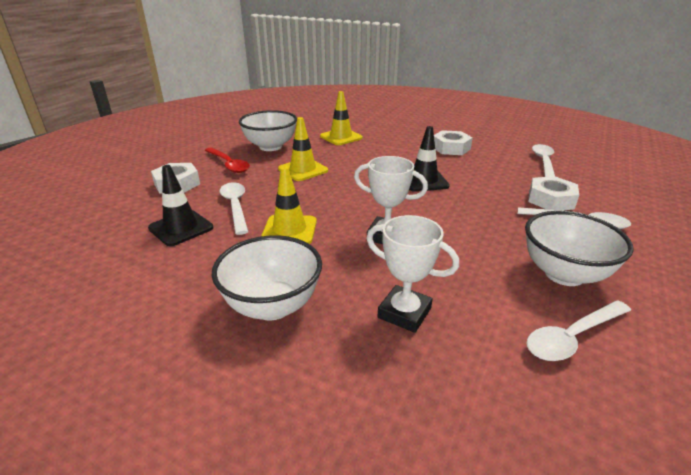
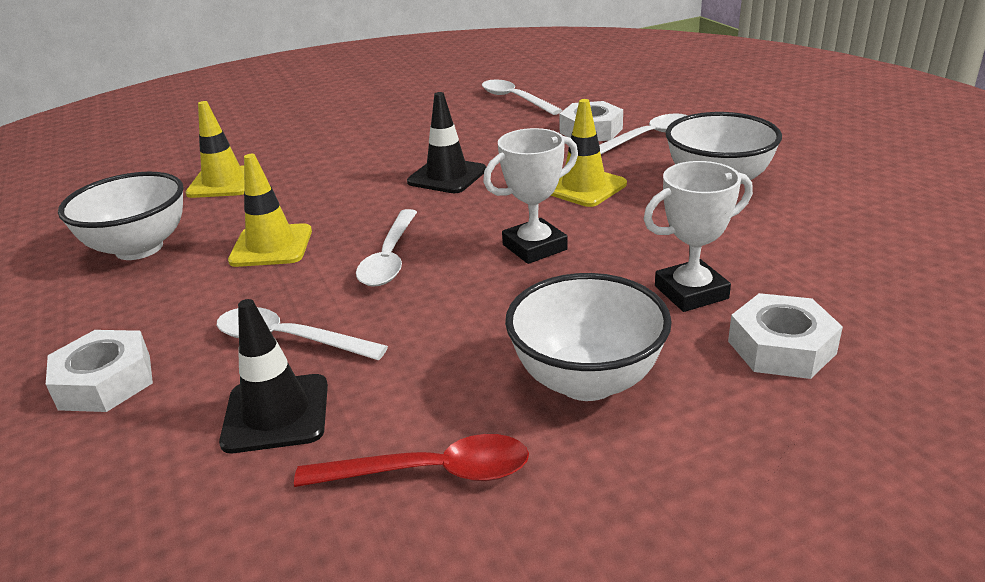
camera: 50 degrees left, 0 degrees up
red spoon [204,148,250,173] -> red spoon moved to [294,434,529,487]
yellow traffic cone [261,167,317,244] -> yellow traffic cone moved to [551,99,627,207]
white nut [434,130,473,155] -> white nut moved to [728,293,843,379]
white spoon [527,300,631,361] -> white spoon moved to [356,209,417,287]

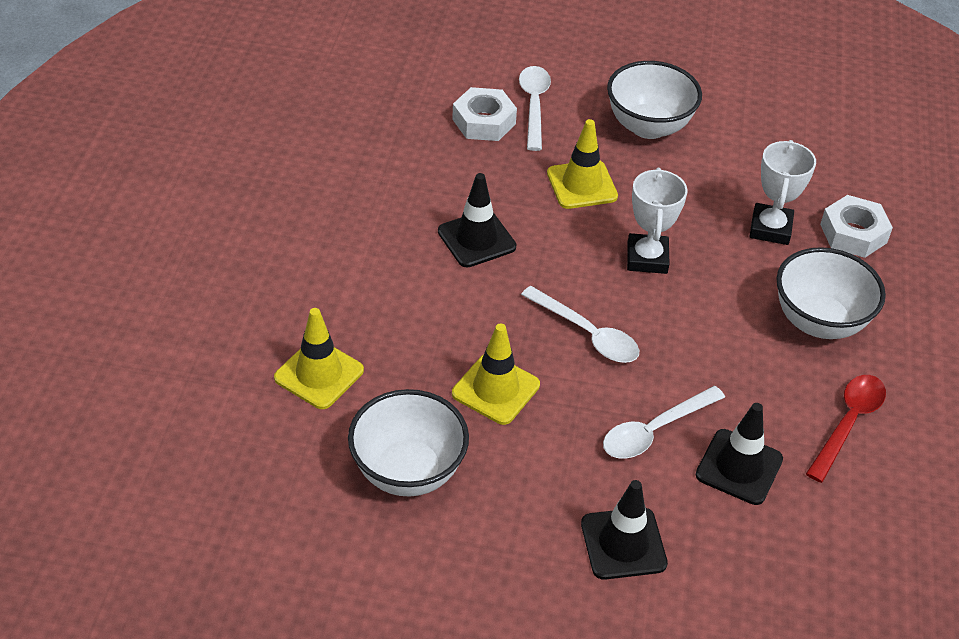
camera: 60 degrees left, 15 degrees up
white nut [46,330,153,412] -> black traffic cone [581,480,668,580]
white spoon [482,80,562,115] -> none

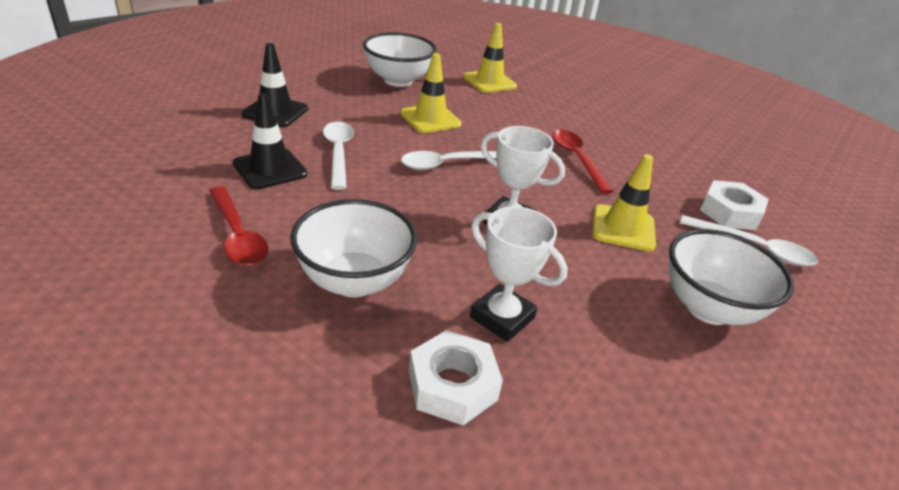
camera: 115 degrees right, 10 degrees down
black traffic cone [438,173,516,268] -> red spoon [552,129,614,194]

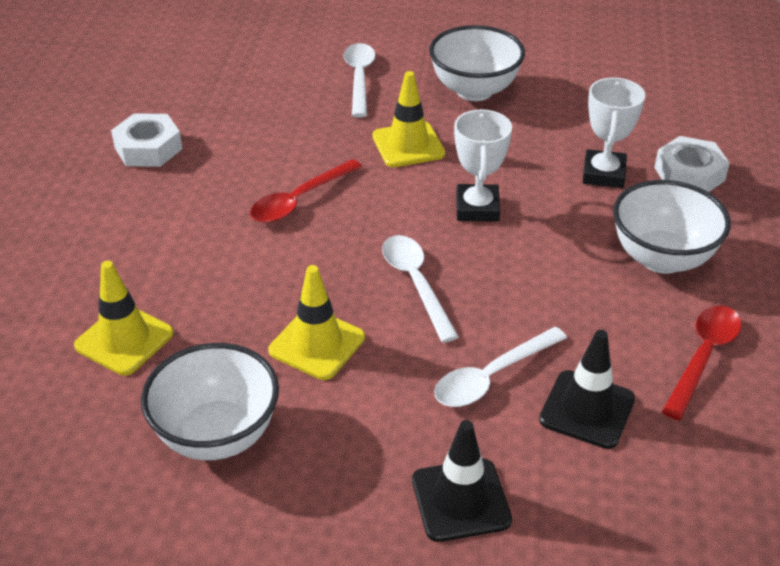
camera: 115 degrees left, 5 degrees up
white spoon [401,151,497,170] -> white spoon turned 150 degrees counterclockwise [382,235,459,343]
white nut [700,180,769,230] -> white nut moved to [111,113,182,167]

